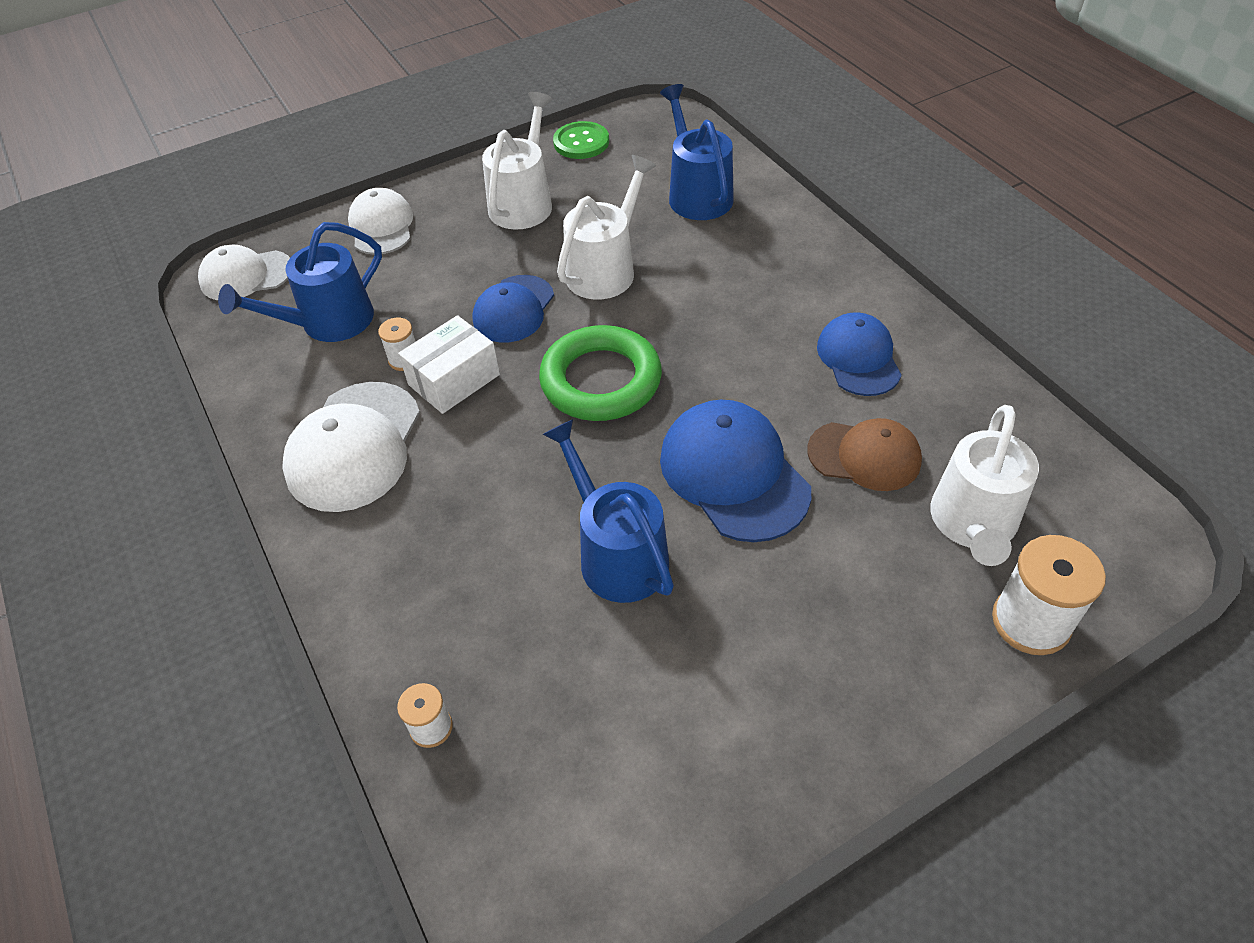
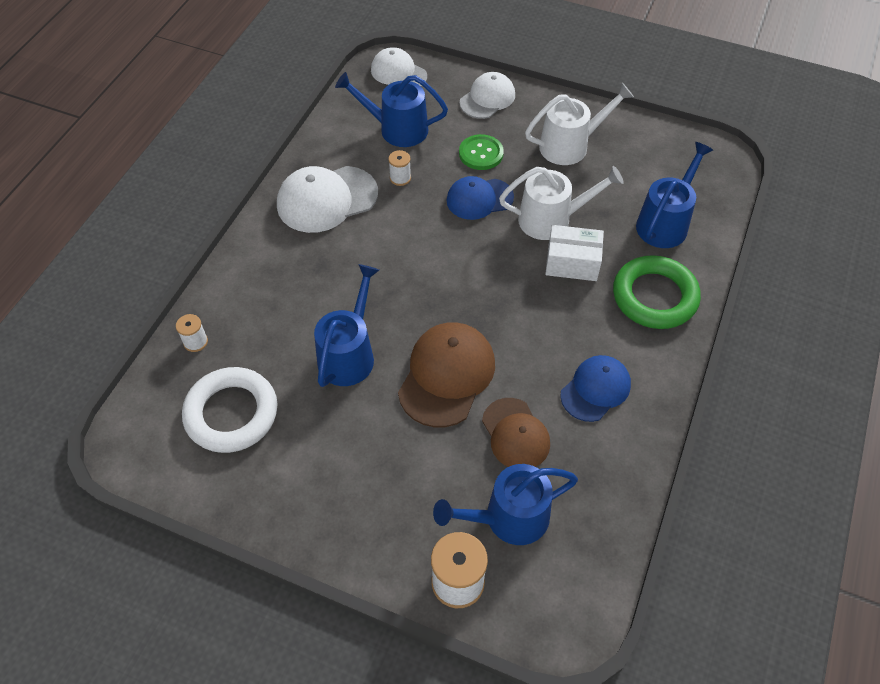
camera: 50 degrees right, 5 degrees up
white box [398,315,500,414] -> white box moved to [545,225,604,281]
green ring [539,325,662,421] -> green ring moved to [613,255,701,329]
green button [553,121,609,159] -> green button moved to [459,134,504,170]
blue cap [660,400,811,542] -> brown cap [398,322,495,427]
white watering can [930,405,1039,566] -> blue watering can [433,464,578,545]
none -> white ring [182,367,277,453]

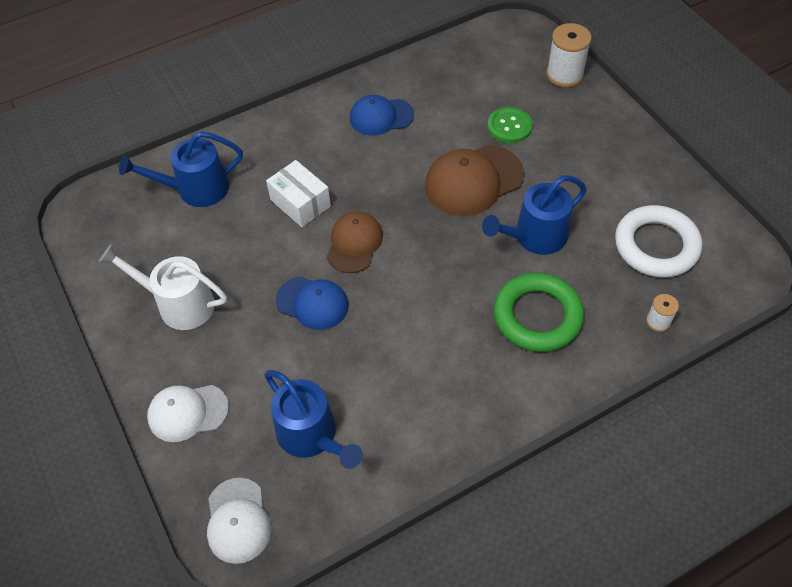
camera: 140 degrees left, 0 degrees up
white cap [277,166,378,233] -> none
white spool [388,150,411,186] -> none
blue watering can [433,464,578,545] -> none
green button [459,134,504,170] -> green button moved to [487,107,532,143]
brown cap [482,398,550,467] -> brown cap moved to [327,211,383,273]
white watering can [499,166,624,240] -> none
green ring [613,255,701,329] -> green ring moved to [494,273,584,352]

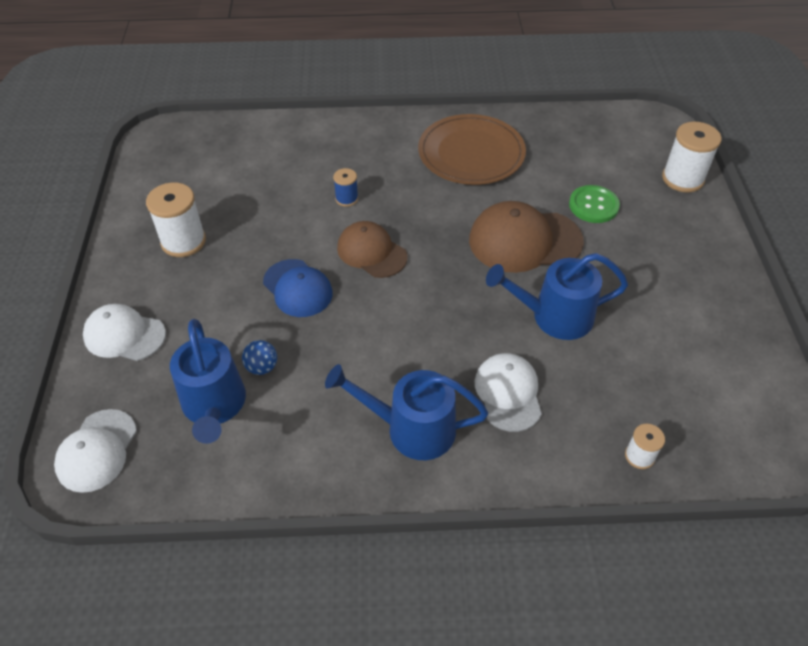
camera: 25 degrees right, 5 degrees down
white watering can [99,244,227,330] -> white spool [146,183,206,257]
blue watering can [119,132,243,207] -> blue watering can moved to [325,364,488,460]
white box [266,160,331,227] -> blue spool [333,168,358,207]
brown cap [327,211,383,273] -> brown cap turned 90 degrees counterclockwise [337,221,408,278]
blue cap [350,95,414,136] -> brown plate [418,114,526,185]
green ring [494,273,584,352] -> white cap [475,353,542,432]
white ring [615,205,703,278] -> none
none -> blue ball [242,340,277,375]

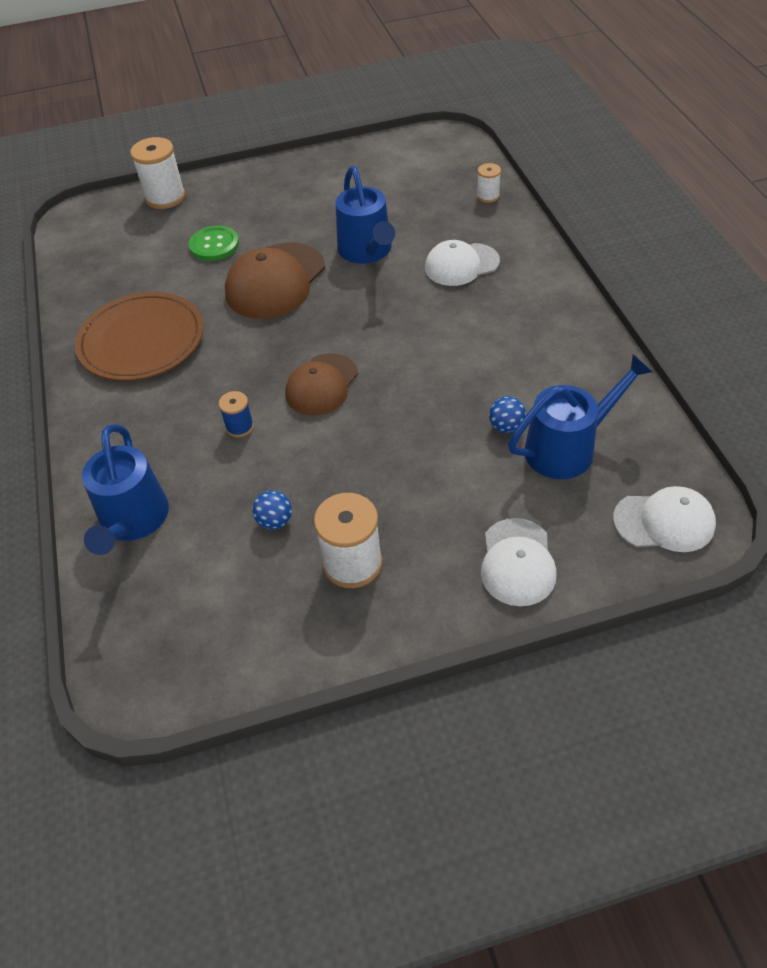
camera: 100 degrees left, 0 degrees up
blue cap [263,259,333,317] -> none
blue watering can [325,364,488,460] -> blue watering can moved to [82,424,169,555]
brown cap [469,201,584,273] -> brown cap turned 45 degrees clockwise [225,243,325,319]
none -> blue ball [252,490,292,530]

